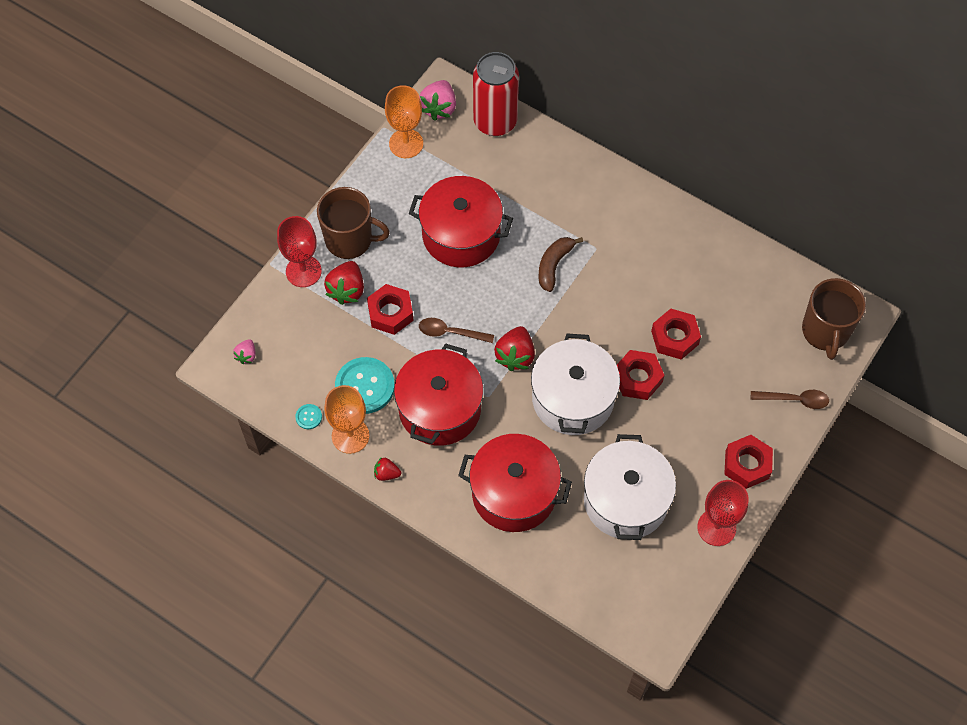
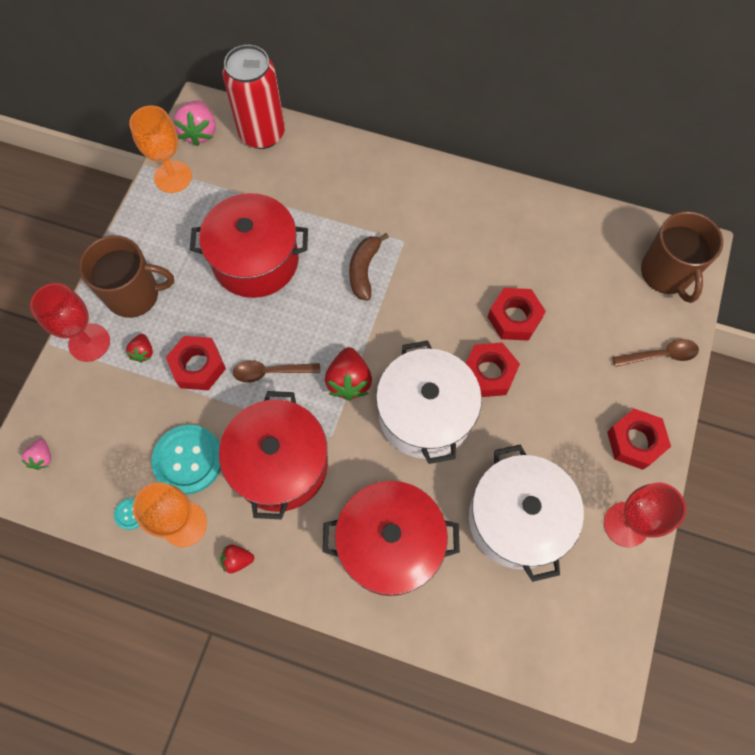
camera: 15 degrees left, 5 degrees up
red strawberry [324,261,364,305] -> red strawberry [126,334,153,363], size x0.56

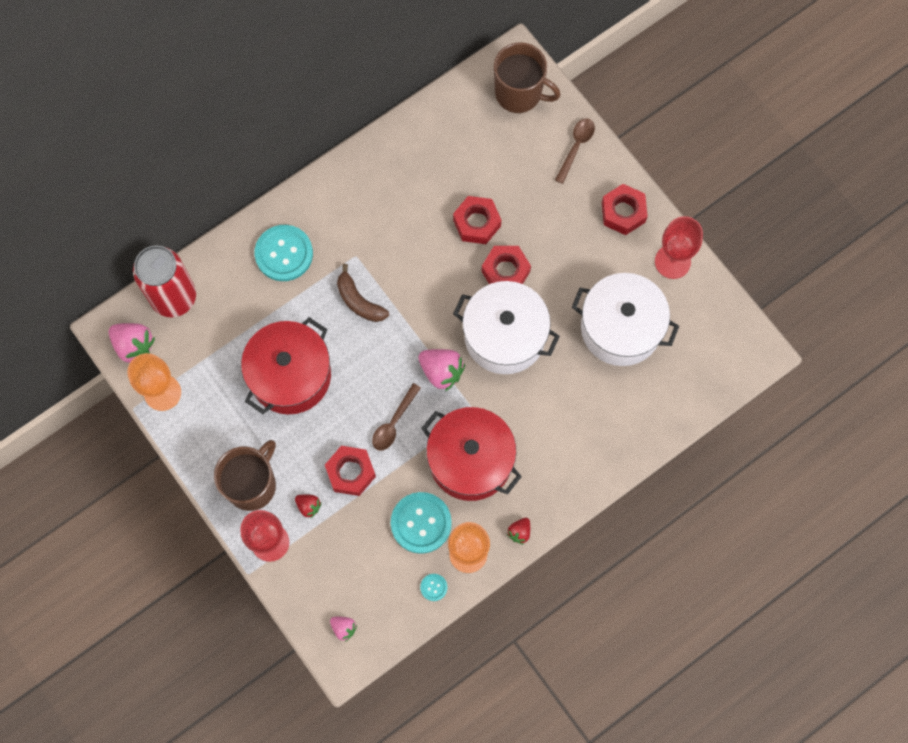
camera: 55 degrees left, 5 degrees up
red pot [323,481,460,596] -> none
red strawberry [325,347,372,401] -> pink strawberry [418,349,465,391]
none -> turquoise button [255,225,313,281]

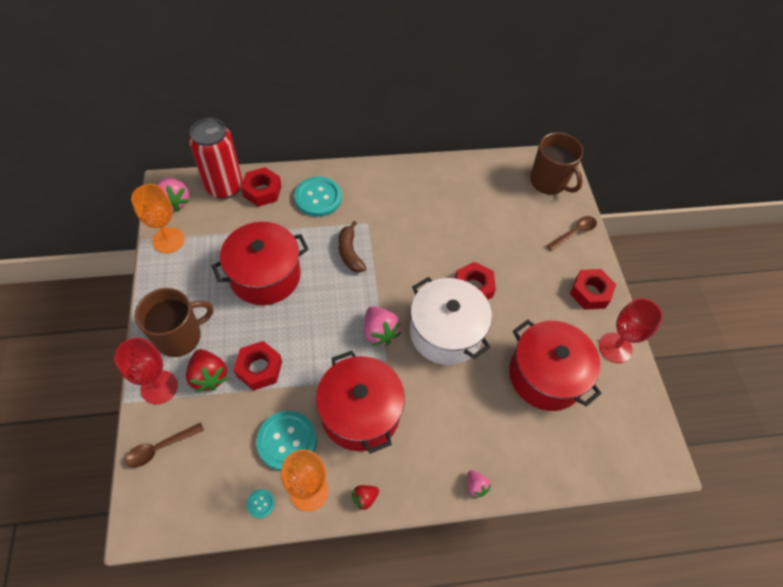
camera: 25 degrees right, 15 degrees down
red strawberry [295,494,322,518] -> red strawberry [186,349,228,392], size x1.80
pink strawberry [330,617,357,642] -> pink strawberry moved to [467,470,491,498]
brown spoon [372,383,421,451] -> brown spoon moved to [125,422,204,468]
red nut [453,196,501,244] -> red nut moved to [241,167,281,207]
white pot [572,273,679,366] -> red pot [509,320,602,411]

